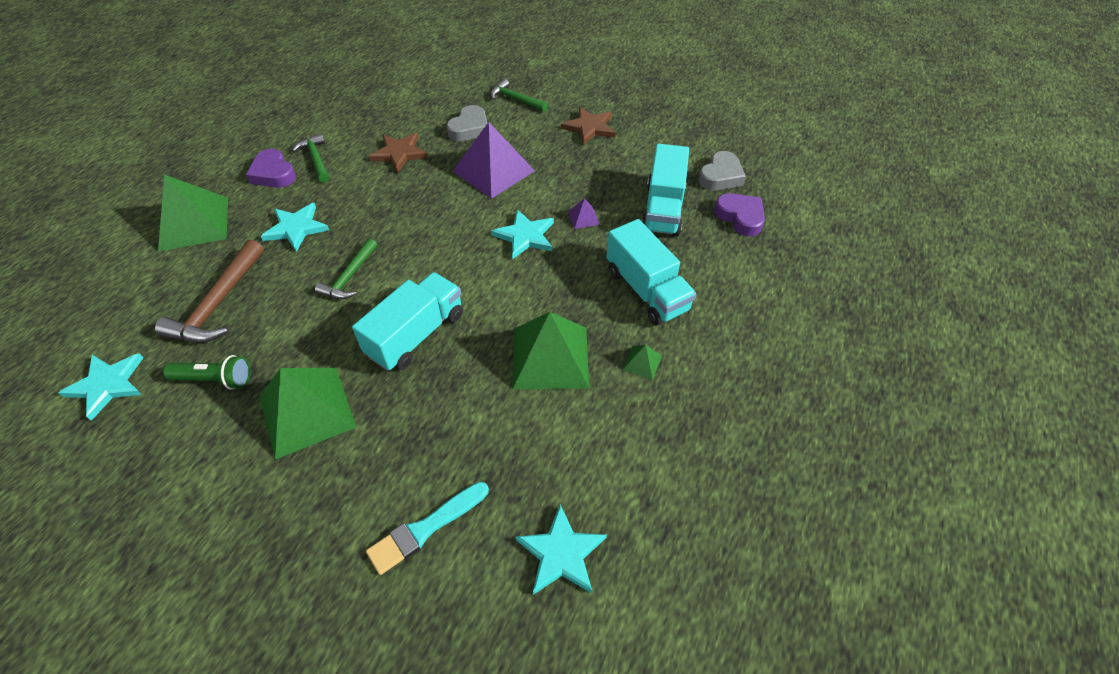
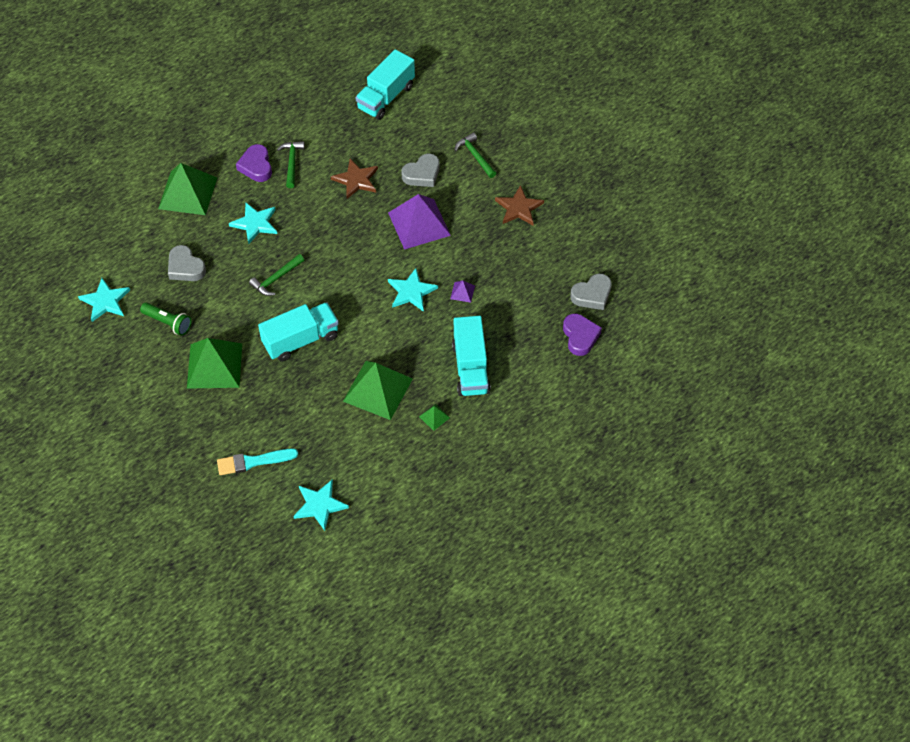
camera: 25 degrees right, 5 degrees up
brown hammer [155,239,264,343] -> grey heart [168,245,206,281]
turquoise truck [641,143,689,236] -> turquoise truck moved to [355,49,415,120]

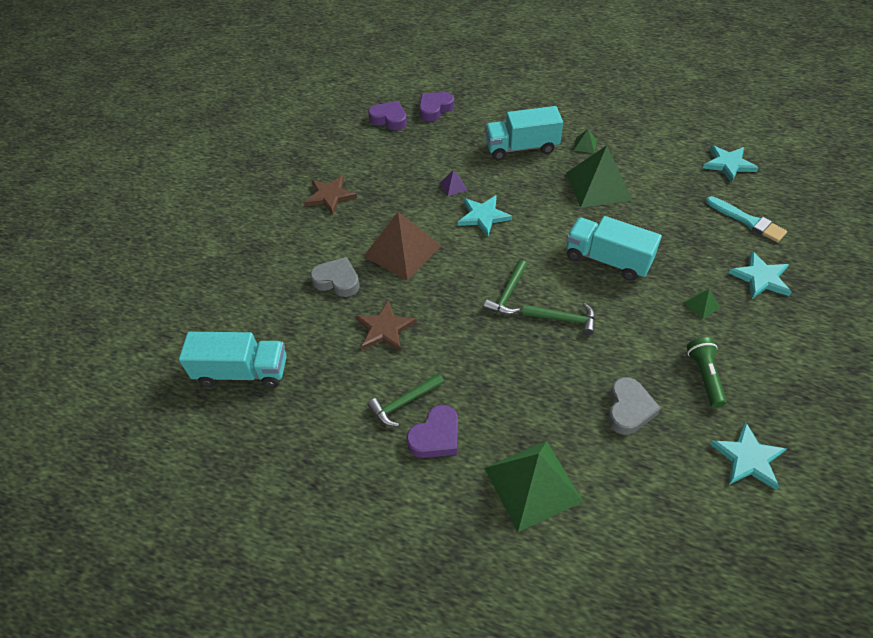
camera: 120 degrees left, 5 degrees down
green pyramid [187,338,242,389] -> green pyramid [684,289,720,319], size x0.42
turquoise star [229,203,277,244] -> turquoise star moved to [728,251,792,299]
purple pyramid [388,194,451,250] -> brown pyramid [364,212,442,281]
turquoise truck [452,316,491,396] -> turquoise truck turned 150 degrees counterclockwise [485,106,563,160]
green hammer [455,133,496,178] -> green hammer moved to [483,260,527,315]
grey heart [570,274,612,310] -> purple heart [368,101,407,130]

